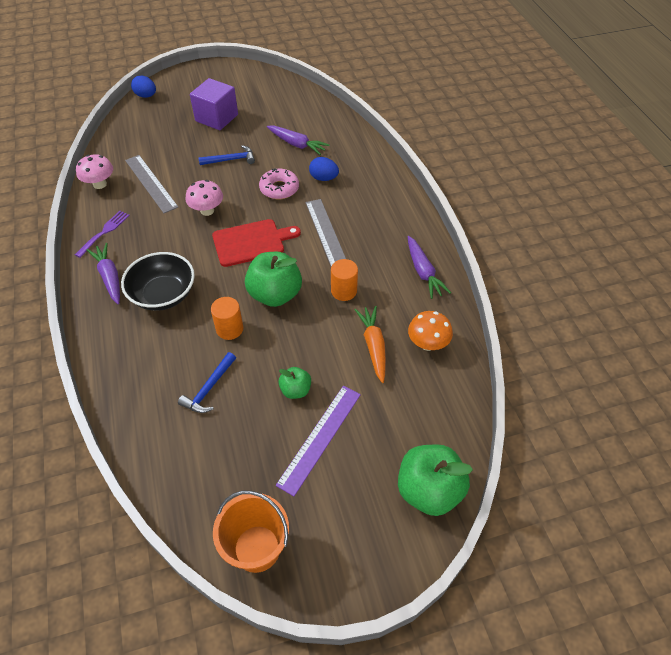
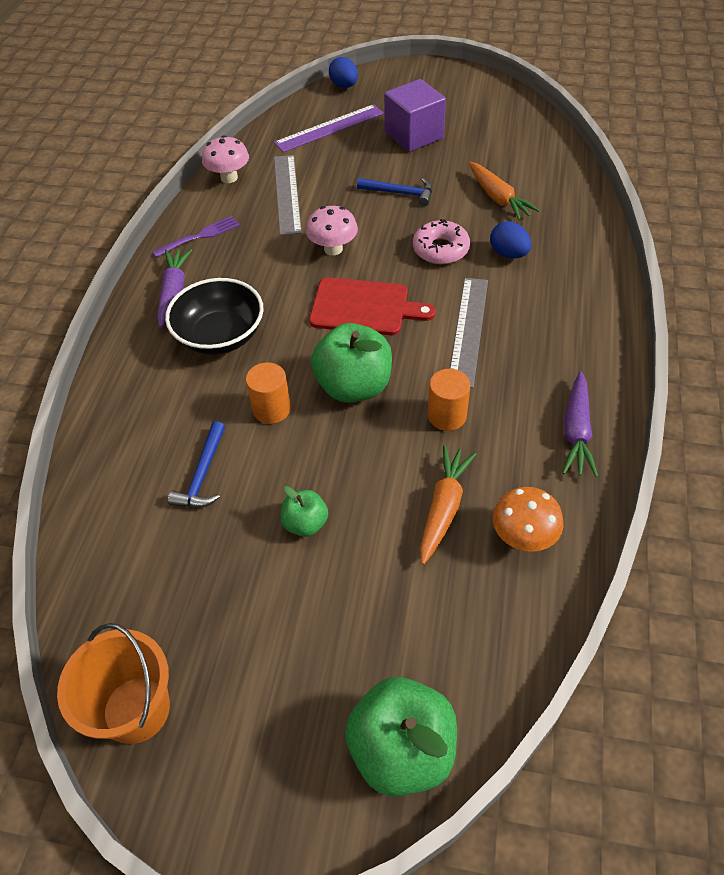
camera: 30 degrees right, 0 degrees up
blue hammer [178,352,236,413] -> blue hammer turned 45 degrees counterclockwise [168,421,225,507]
purple carrot [267,125,329,155] -> orange carrot [469,162,540,221]
purple ruler [276,386,361,496] -> purple ruler moved to [274,104,384,152]

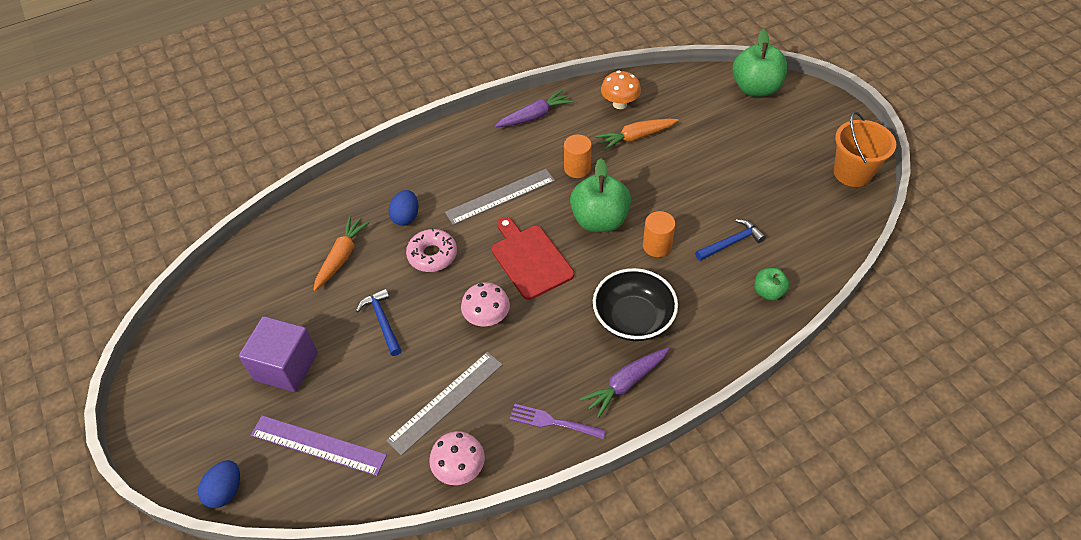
camera: 130 degrees left, 0 degrees up
green apple [280,486,328,537] -> green apple moved to [755,268,790,301]

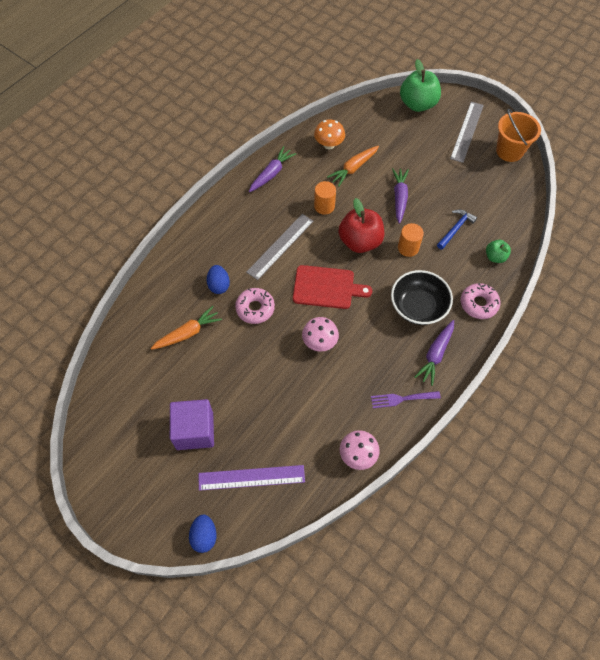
camera: 25 degrees left, 10 degrees up
orange carrot [313,216,370,291] -> orange carrot turned 60 degrees clockwise [151,306,222,350]
blue hammer [356,288,402,356] -> none
grey ruler [386,352,503,456] -> grey ruler moved to [450,102,484,163]
red cutting board [491,217,574,300] -> red cutting board turned 150 degrees clockwise [293,265,372,309]
green apple [570,158,631,232] -> red apple [339,198,384,253]
none -> purple carrot [392,168,409,224]
none -> pink donut [461,283,500,319]

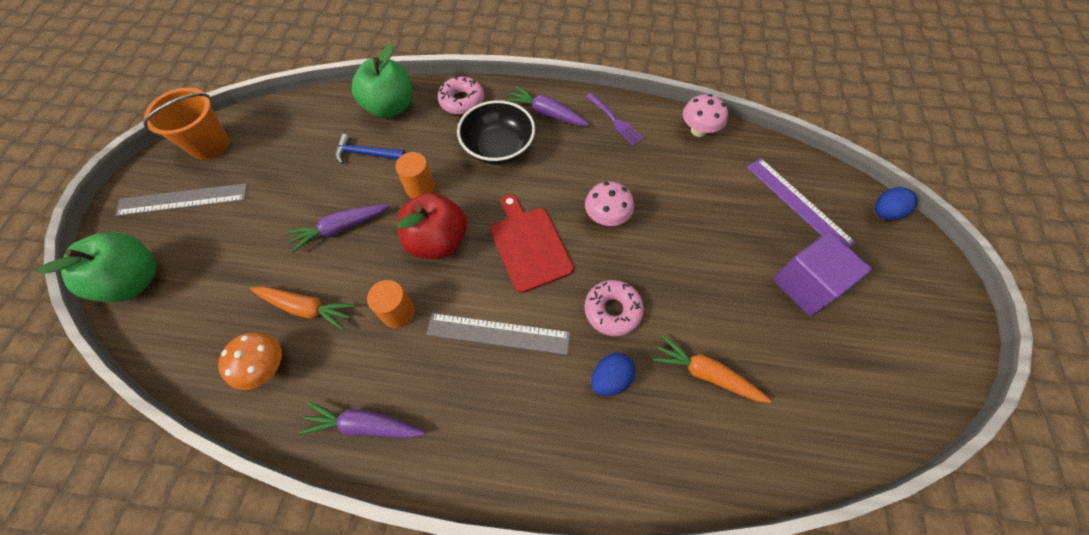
camera: 120 degrees left, 0 degrees up
purple carrot [414,320,454,386] -> purple carrot turned 150 degrees counterclockwise [506,86,589,126]
green apple [486,240,511,263] -> green apple [352,44,413,118], size x1.90

